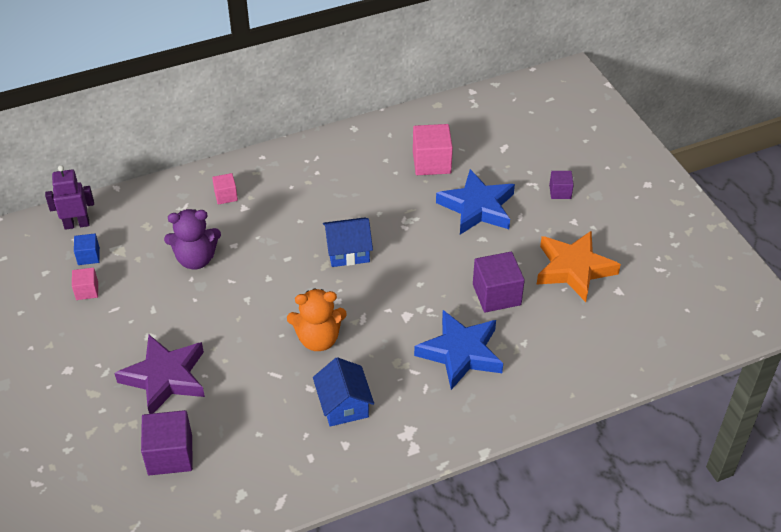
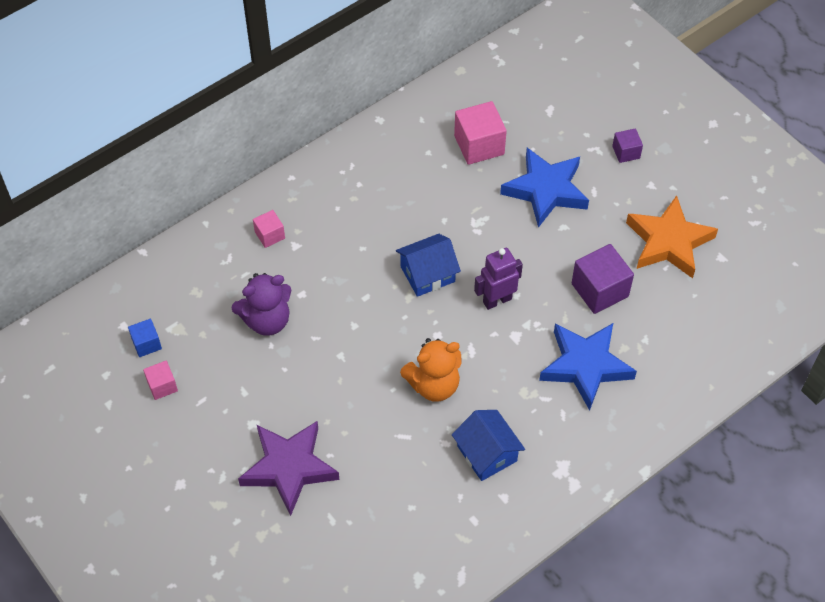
camera: 15 degrees left, 10 degrees up
purple robot [45,165,94,230] -> purple robot moved to [474,248,523,310]
purple cube [141,410,193,475] -> none

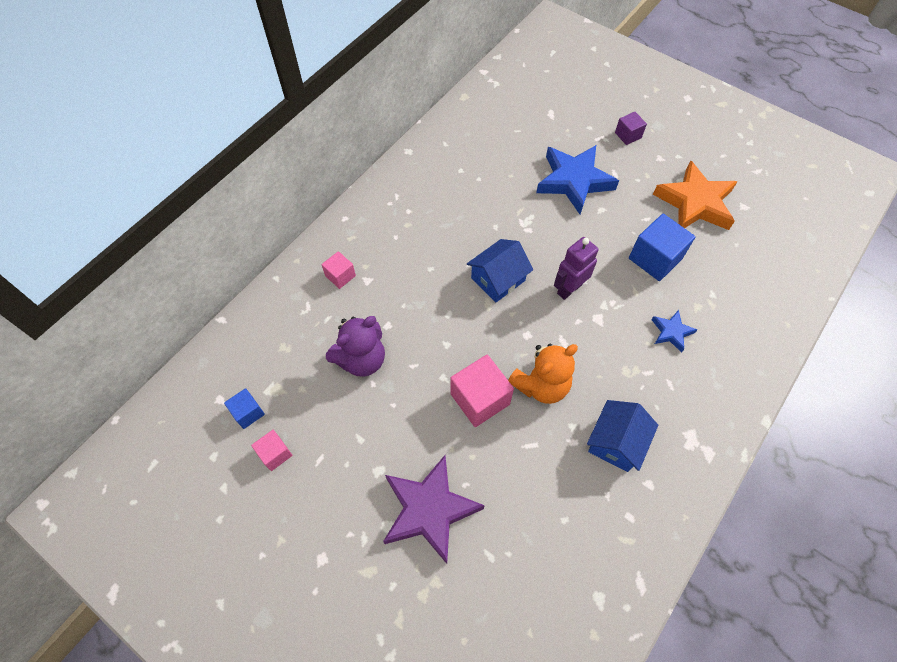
camera: 15 degrees left, 5 degrees up
blue house [452,410,525,481] -> blue house turned 75 degrees clockwise [587,400,658,472]
pink cube [454,101,507,165] -> pink cube moved to [450,355,514,427]
blue star [539,323,637,411] -> blue star [652,310,697,353], size x0.49
purple cube [572,244,634,314] -> blue cube [629,214,695,281]

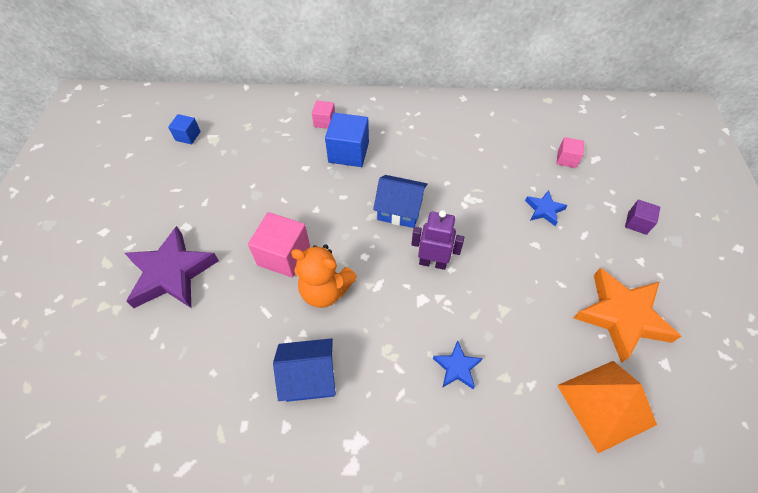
camera: 55 degrees right, 5 degrees down
pink cube [251,430,292,471] -> pink cube moved to [557,137,584,168]
purple teddy bear [326,316,385,377] -> none
blue star [536,145,619,214] -> blue star [525,190,568,226], size x0.49
blue cube [629,214,695,281] -> blue cube moved to [325,113,369,167]
none -> orange pyramid [557,361,657,453]

